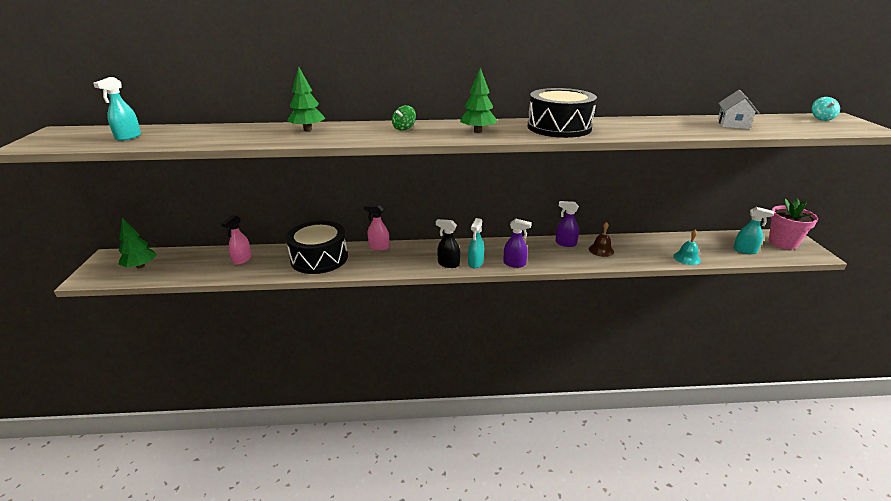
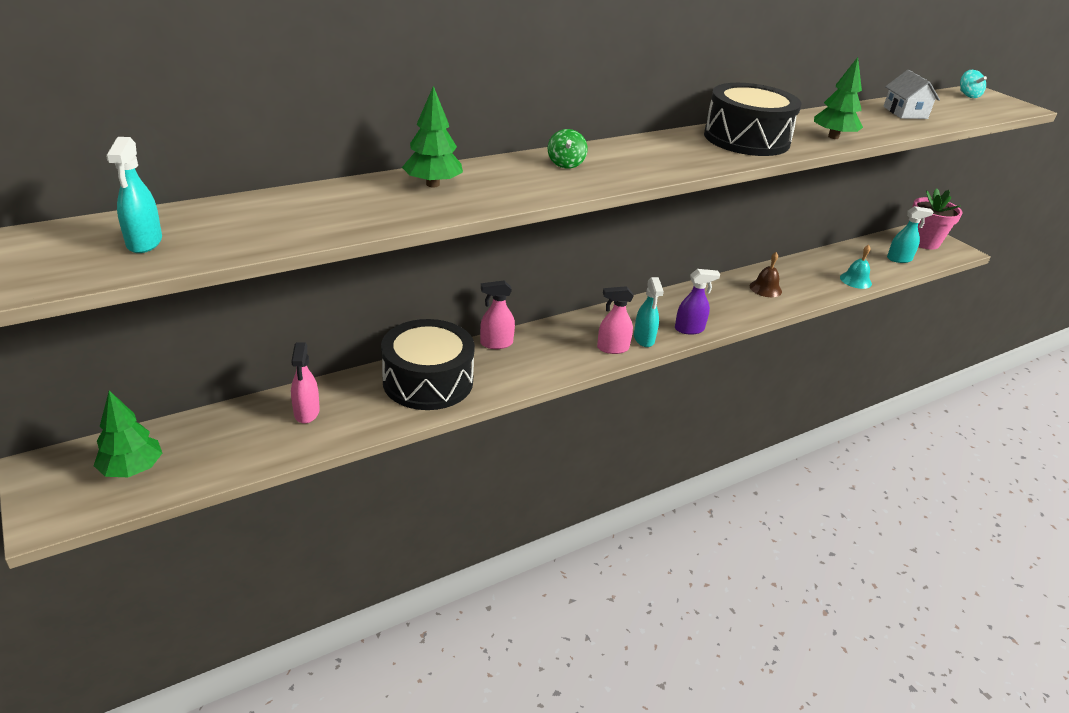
camera: 30 degrees left, 5 degrees up
black spray bottle [436,219,460,268] -> pink spray bottle [597,286,634,354]
green tree [460,68,498,133] -> green tree moved to [814,57,863,139]
purple spray bottle [555,201,579,247] -> none

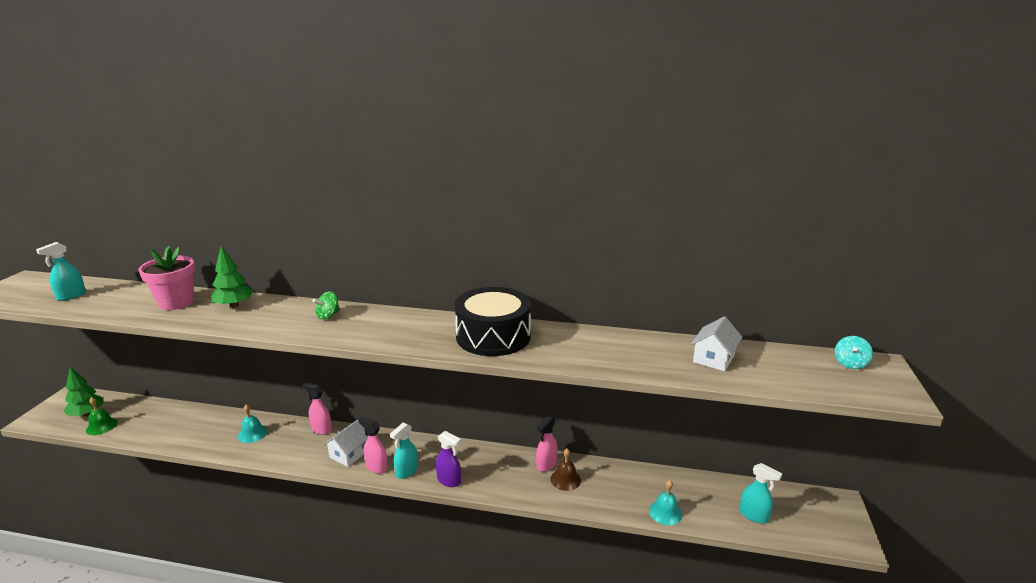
camera: 45 degrees right, 10 degrees down
pink spray bottle [291,342,320,424] -> pink spray bottle moved to [536,416,557,472]
black drum [381,319,475,410] -> turquoise bell [238,405,268,443]
green tree [814,57,863,139] -> none
pink flower pot [913,188,963,250] -> pink flower pot moved to [138,246,195,310]
none -> green bell [86,397,118,435]
none -> white house [324,420,369,467]

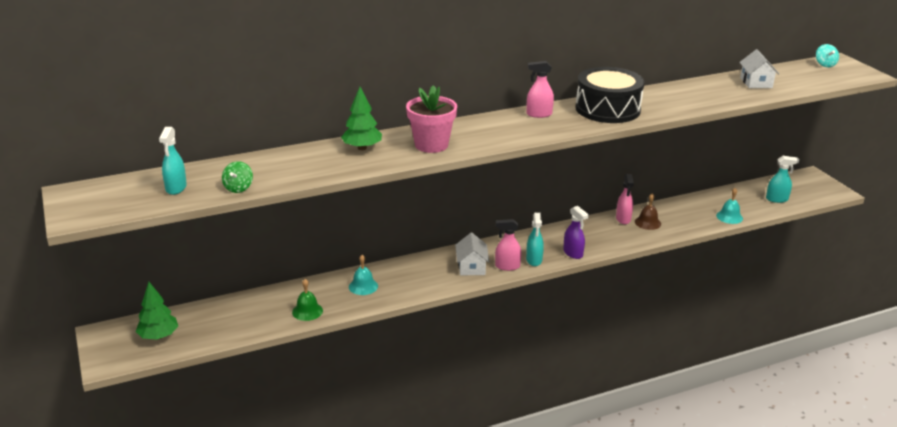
camera: 35 degrees left, 5 degrees up
green bell [86,397,118,435] -> green bell moved to [292,279,323,321]
pink flower pot [138,246,195,310] -> pink flower pot moved to [406,85,457,153]
pink spray bottle [303,382,332,435] -> pink spray bottle moved to [526,61,554,118]
green spinning top [313,291,340,319] -> green spinning top moved to [222,161,253,193]
purple spray bottle [436,431,461,487] -> purple spray bottle turned 60 degrees clockwise [563,206,589,259]

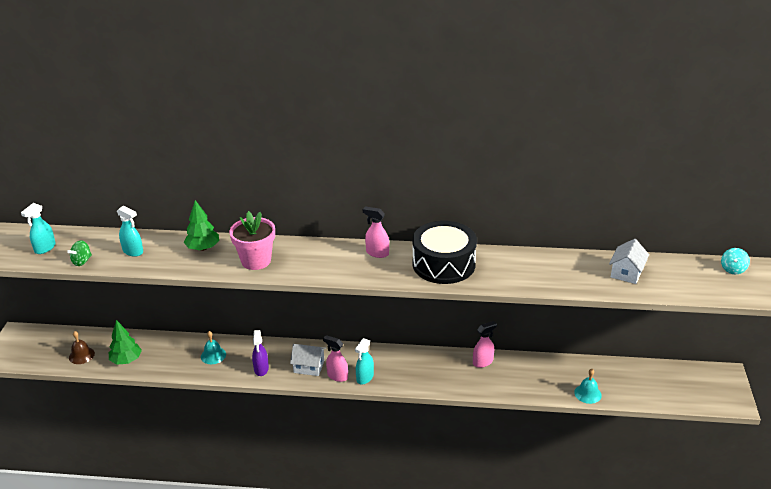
camera: 30 degrees right, 5 degrees up
green tree [136,282,178,340] -> green tree moved to [109,320,142,365]
green bell [292,279,323,321] -> none
white house [455,233,489,276] -> white house turned 75 degrees clockwise [290,344,326,376]
purple spray bottle [563,206,589,259] -> purple spray bottle moved to [252,330,269,376]
pink spray bottle [616,174,634,224] -> pink spray bottle turned 150 degrees counterclockwise [473,321,497,368]
brown bell [635,194,661,230] -> brown bell moved to [69,331,95,364]
turquoise spray bottle [766,156,799,203] -> turquoise spray bottle moved to [117,206,143,257]

